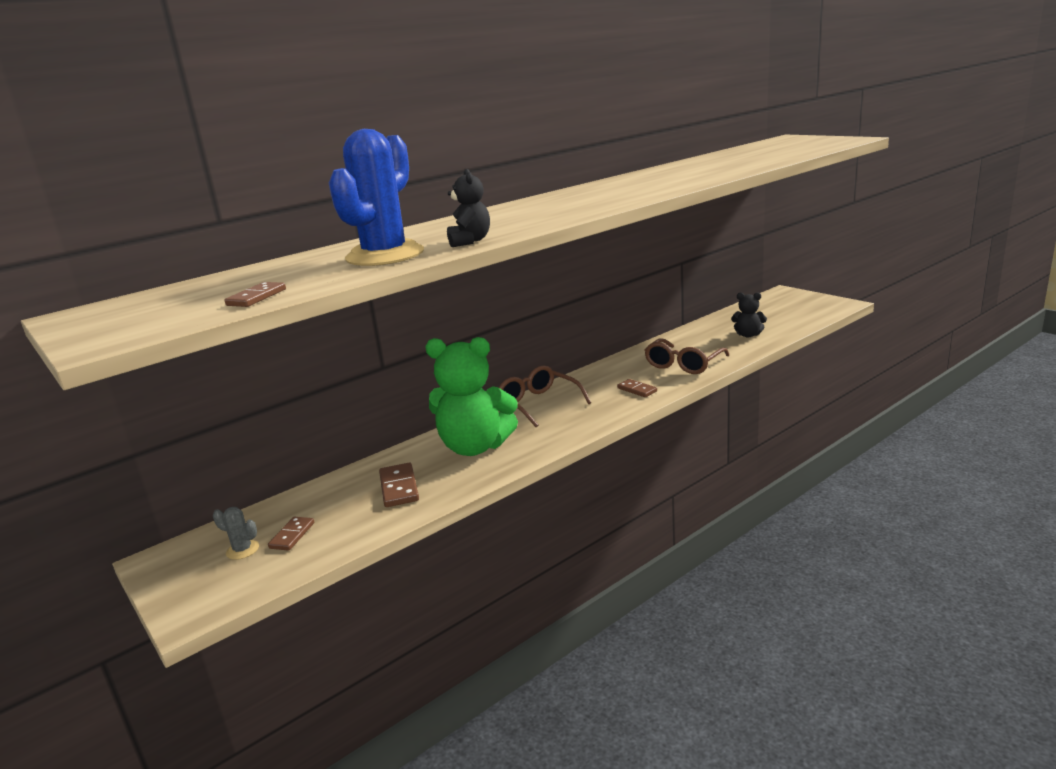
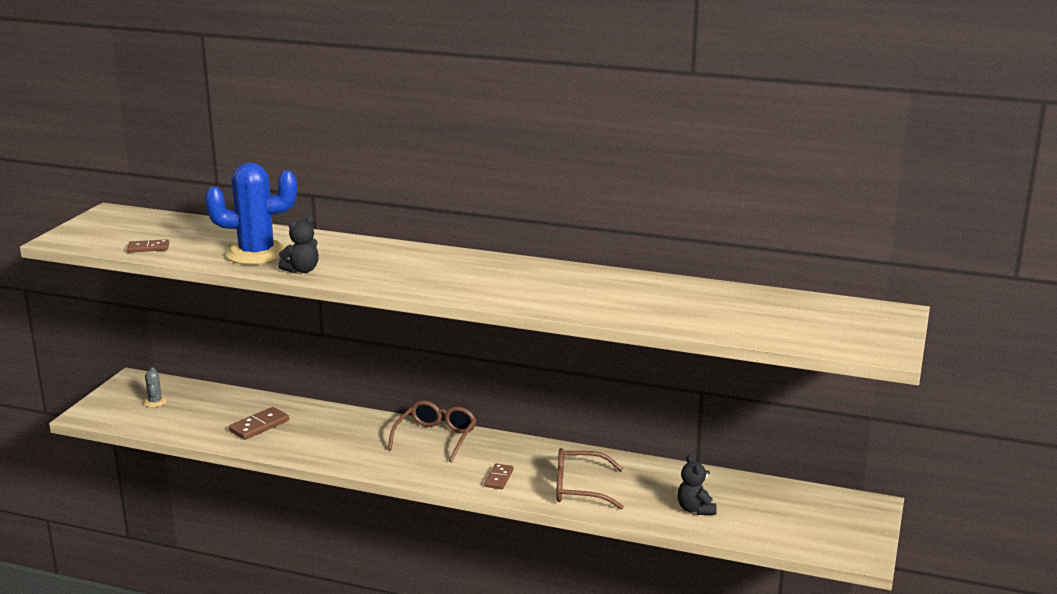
camera: 55 degrees right, 0 degrees up
brown domino [268,517,314,551] -> none
green teddy bear [425,337,518,456] -> none

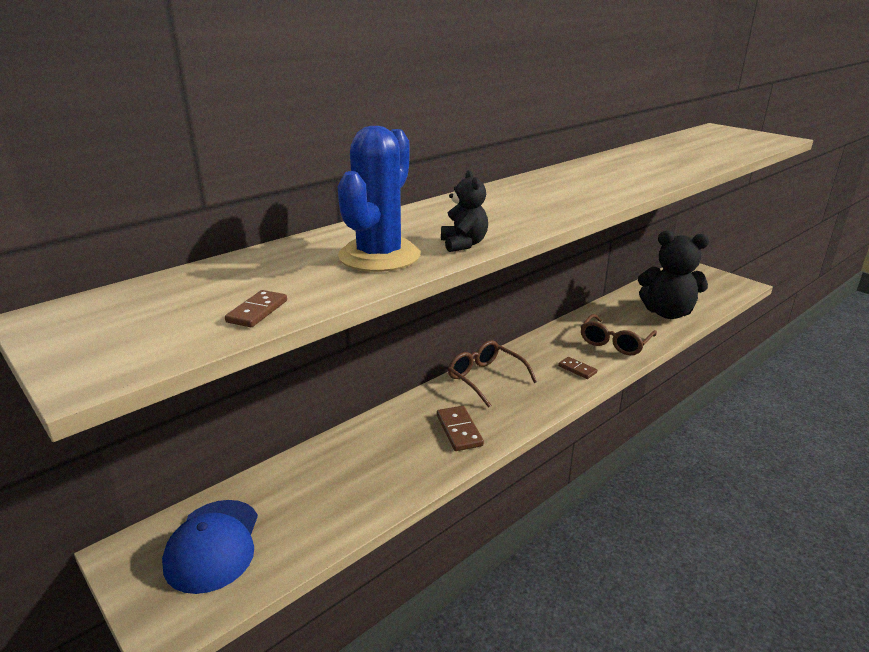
camera: 60 degrees left, 5 degrees up
grey cactus [143,367,167,407] -> blue cap [162,500,258,594]
brown domino [229,407,289,440] -> brown domino moved to [437,406,484,451]
black teddy bear [677,455,717,515] -> black teddy bear [638,231,709,319], size x2.09

